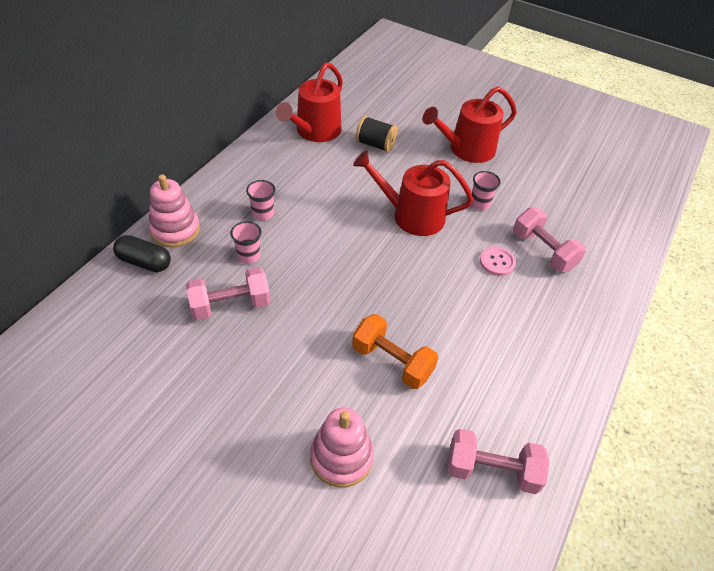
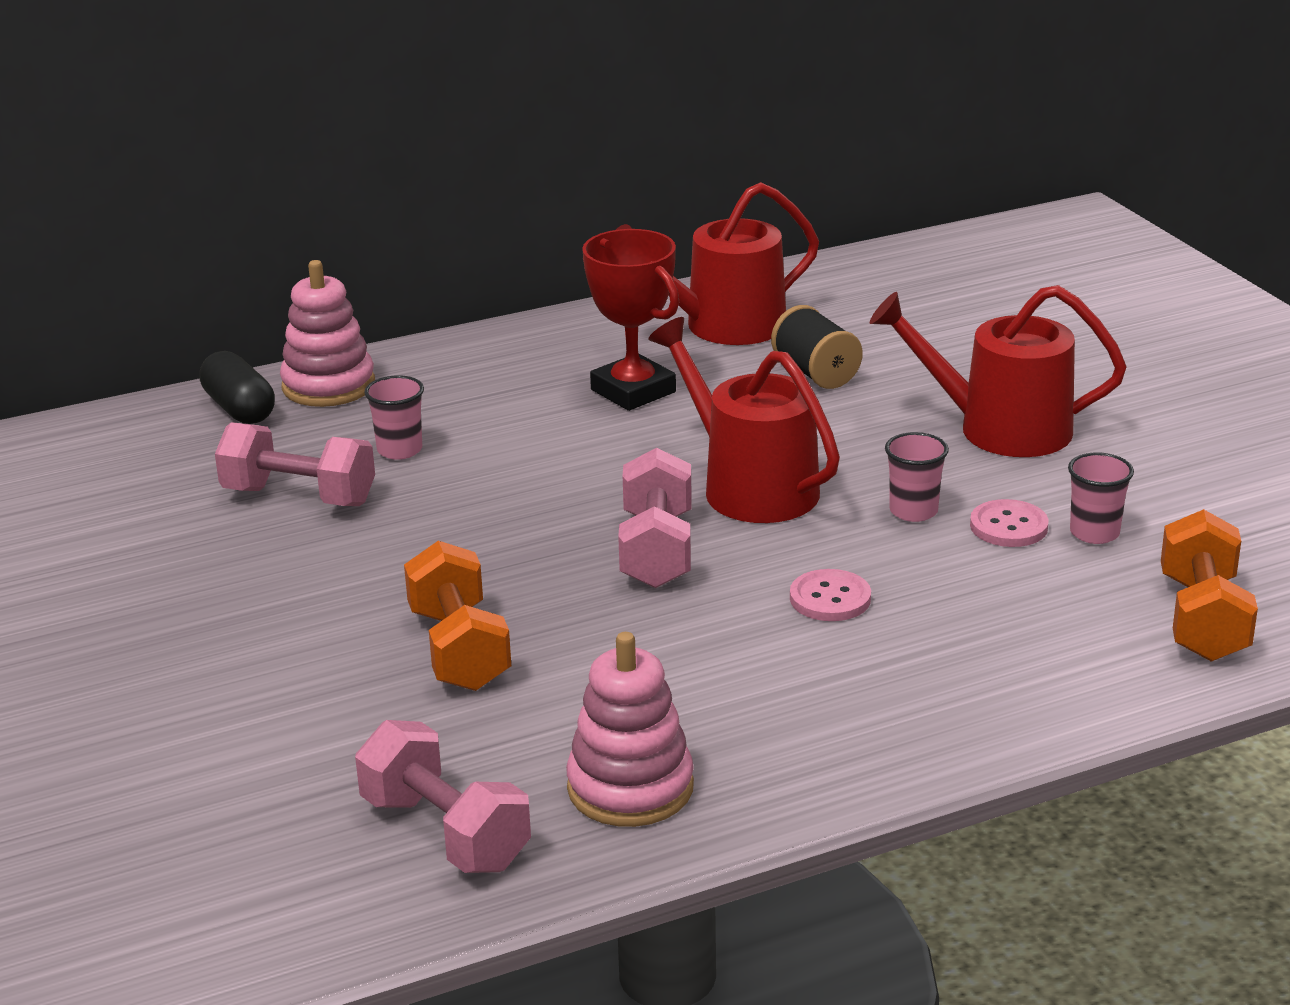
camera: 40 degrees right, 20 degrees down
pink cup [246,180,275,221] -> pink cup moved to [1068,452,1134,544]
pink stacking toy [310,408,374,488] -> pink stacking toy moved to [566,632,694,827]
pink dumbbell [513,208,586,272] -> pink dumbbell moved to [618,448,692,588]
none -> red trophy [582,229,679,411]
none -> pink button [970,499,1049,547]
none -> orange dumbbell [1161,509,1258,662]

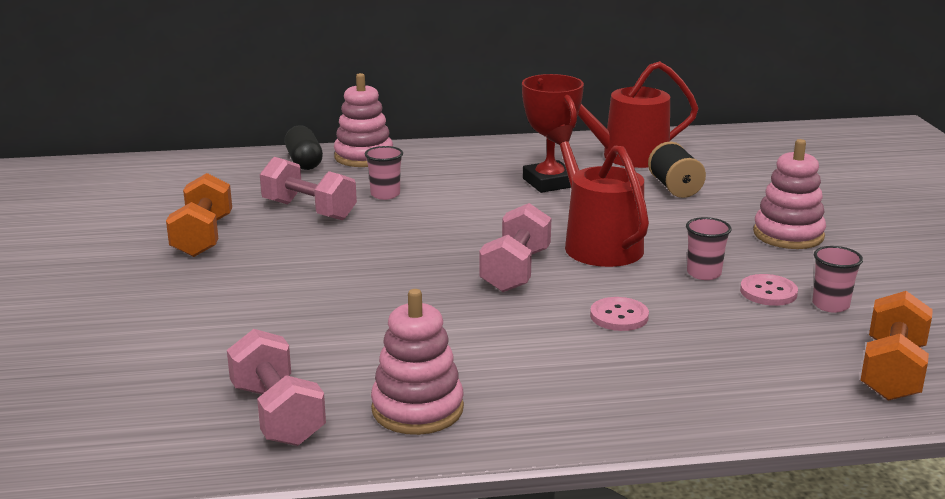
camera: 15 degrees right, 5 degrees down
orange dumbbell [404,541,511,691] -> orange dumbbell moved to [166,173,232,257]
red watering can [870,285,1126,457] -> pink stacking toy [753,139,826,249]

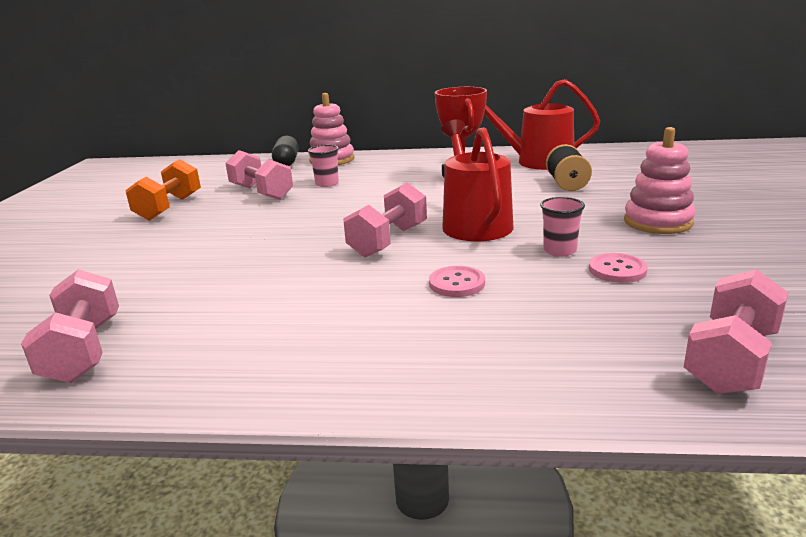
camera: 15 degrees right, 0 degrees up
pink stacking toy [371,289,464,435] -> none
pink cup [812,246,863,313] -> none
orange dumbbell [860,291,933,401] -> pink dumbbell [684,269,789,394]

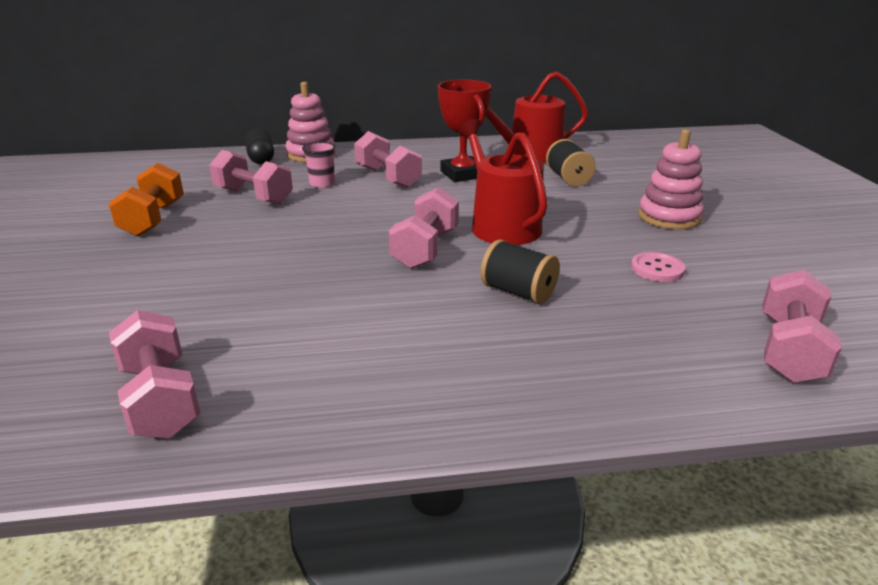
camera: 15 degrees left, 5 degrees up
pink button [429,266,485,297] -> black spool [480,239,560,304]
pink cup [540,197,585,257] -> none
none -> pink dumbbell [354,131,422,188]

